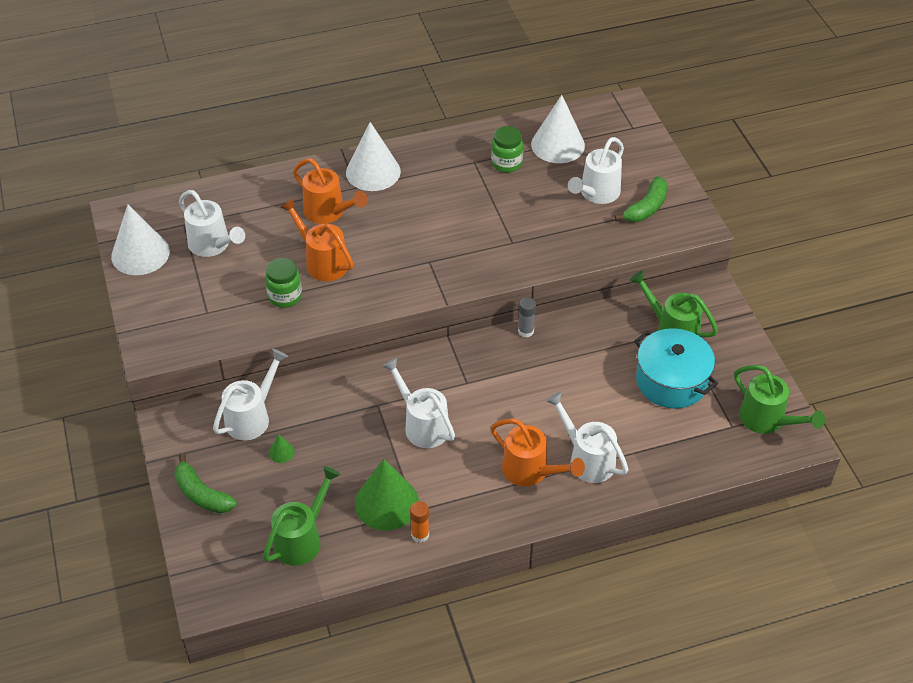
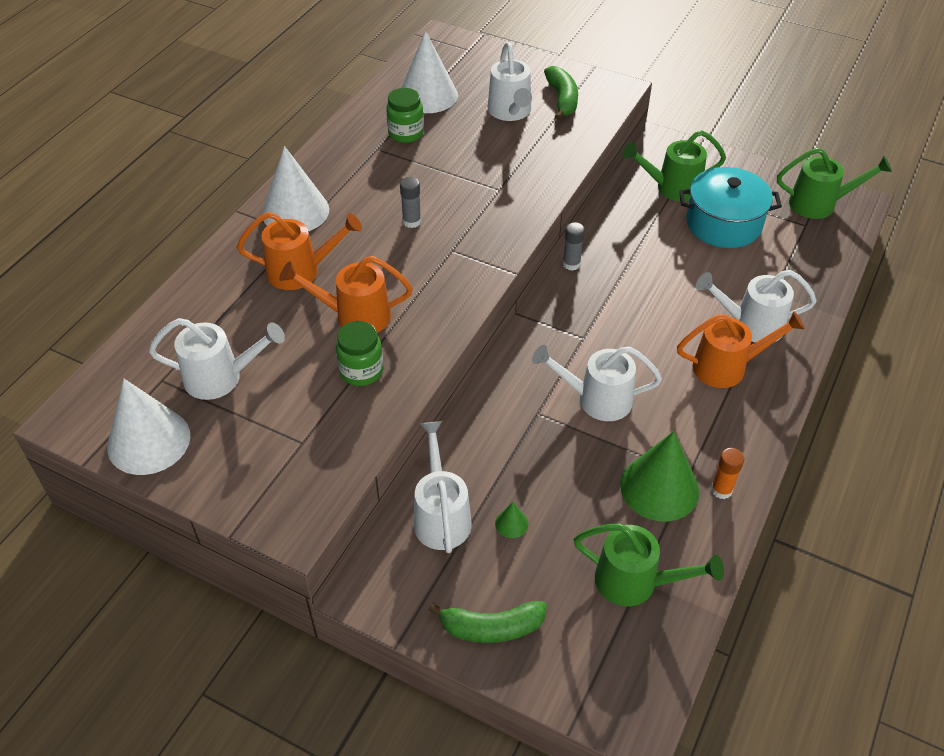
camera: 45 degrees left, 0 degrees up
green watering can [263,466,341,566] -> green watering can turned 120 degrees clockwise [573,524,724,606]
none -> grey glue stick [400,177,421,228]

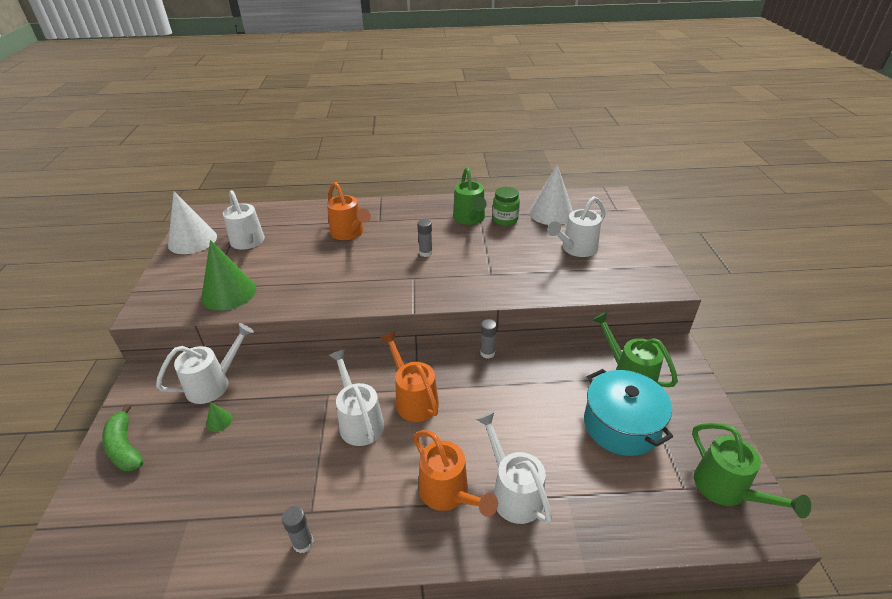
camera: 60 degrees right, 10 degrees down
white cone [262,146,329,231] -> none
orange watering can [279,256,413,333] -> orange watering can moved to [381,331,439,422]
green jar [336,321,383,386] -> none
green banana [544,66,578,120] -> none
green watering can [573,524,724,606] -> green watering can moved to [453,167,487,225]
green cone [620,431,699,521] -> green cone moved to [201,240,256,311]
orange glue stick [711,448,744,499] -> grey glue stick [282,506,314,553]

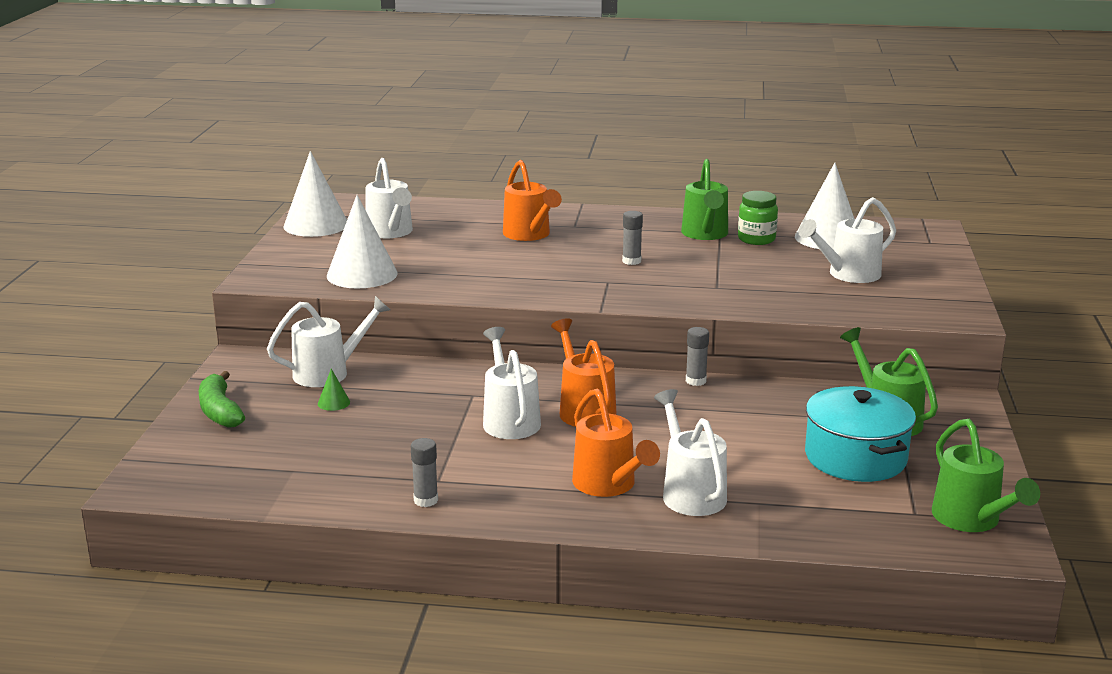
camera: 10 degrees right, 15 degrees down
green cone [201,240,256,311] -> white cone [327,195,398,289]

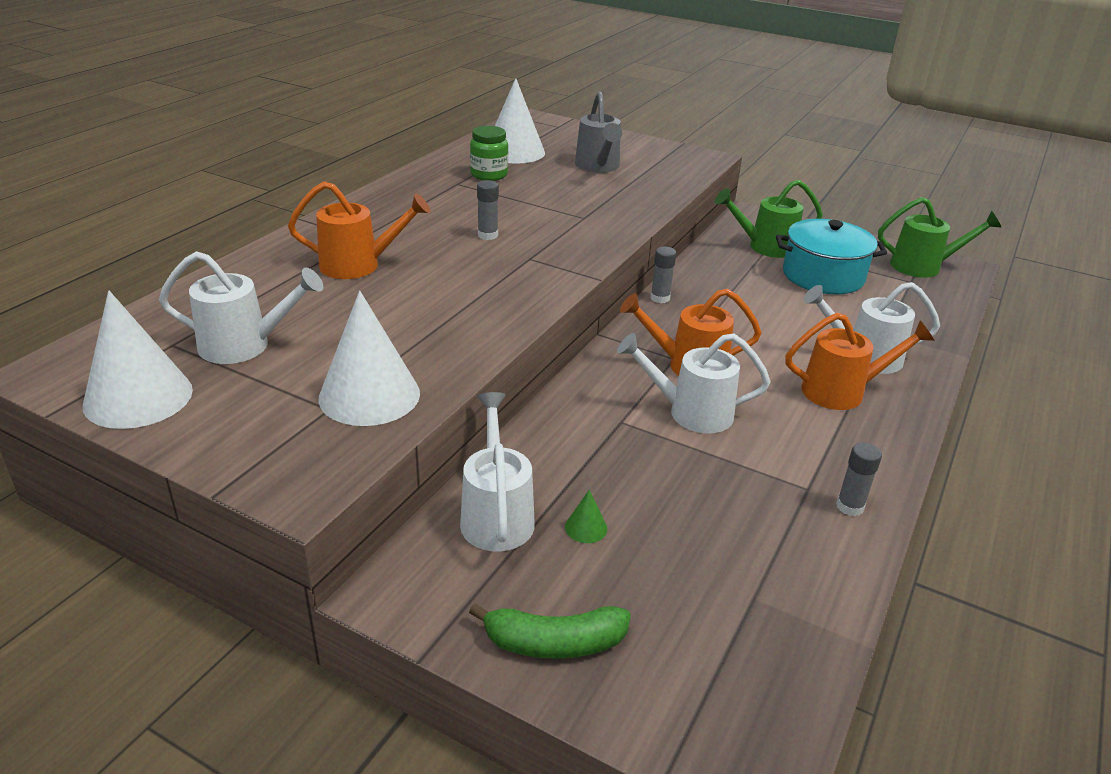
camera: 70 degrees left, 10 degrees up
green watering can [681,159,728,240] -> none
white watering can [798,197,896,283] -> grey watering can [575,91,622,173]

